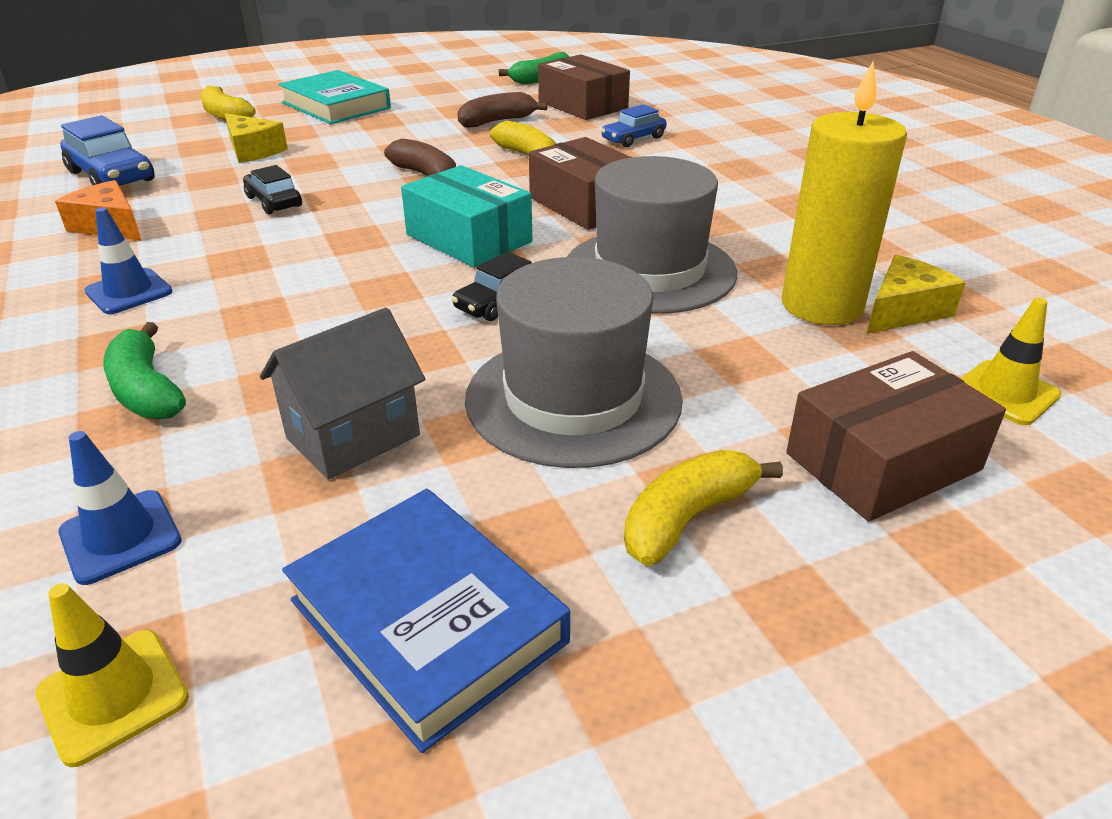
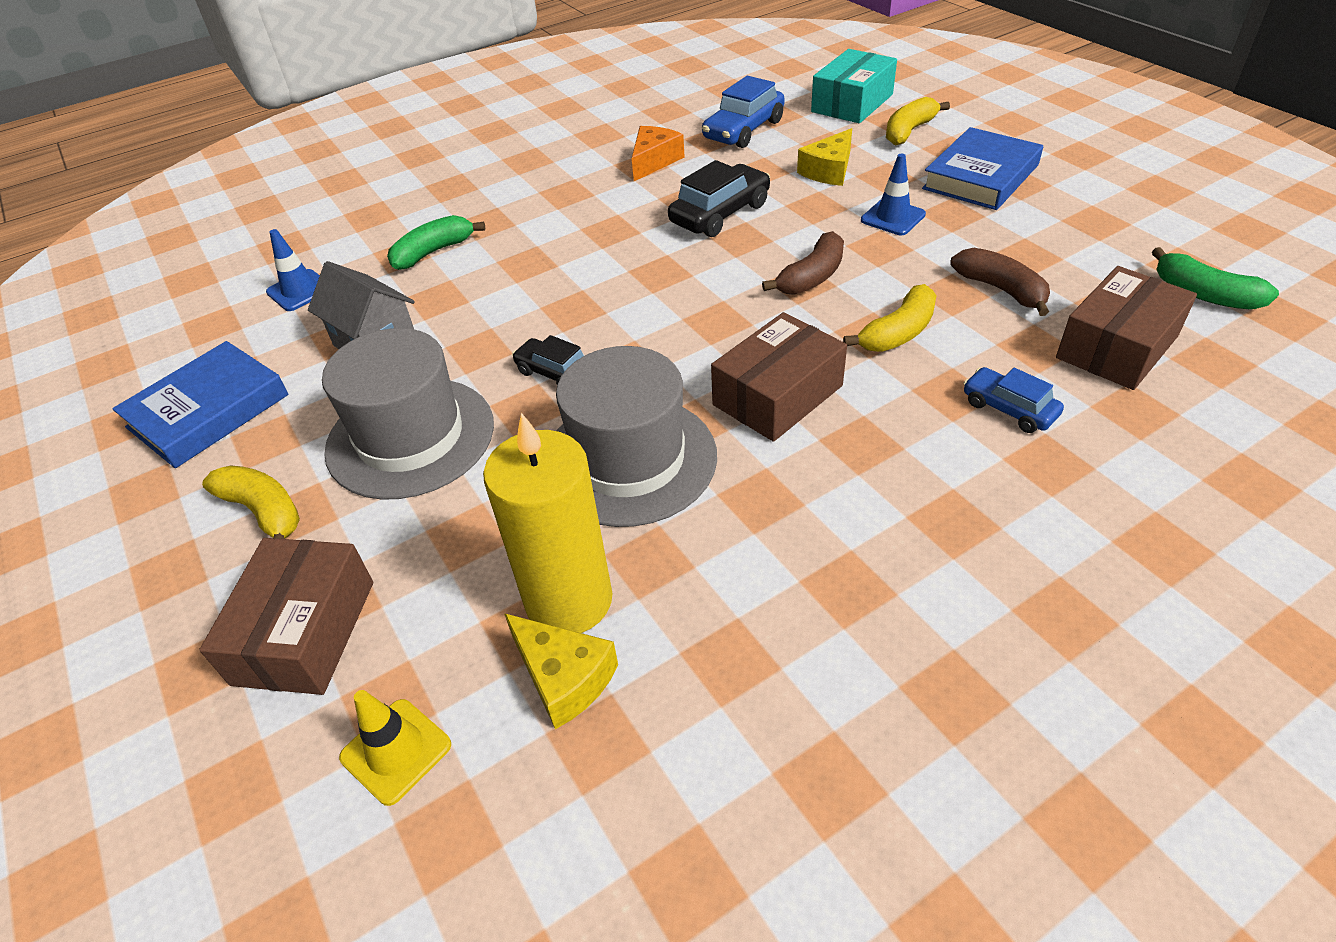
camera: 85 degrees right, 10 degrees up
yellow traffic cone [36,583,189,767] -> none
blue traffic cone [85,207,173,314] -> blue traffic cone moved to [861,154,926,235]
black car [243,165,302,214] -> black car [668,160,770,237], size x1.60
turquoise book [278,70,391,124] -> blue book [922,127,1043,210]
turquoise box [401,165,532,267] -> turquoise box moved to [811,49,897,123]
brown box [786,351,1006,522] -> brown box turned 45 degrees clockwise [199,538,373,695]

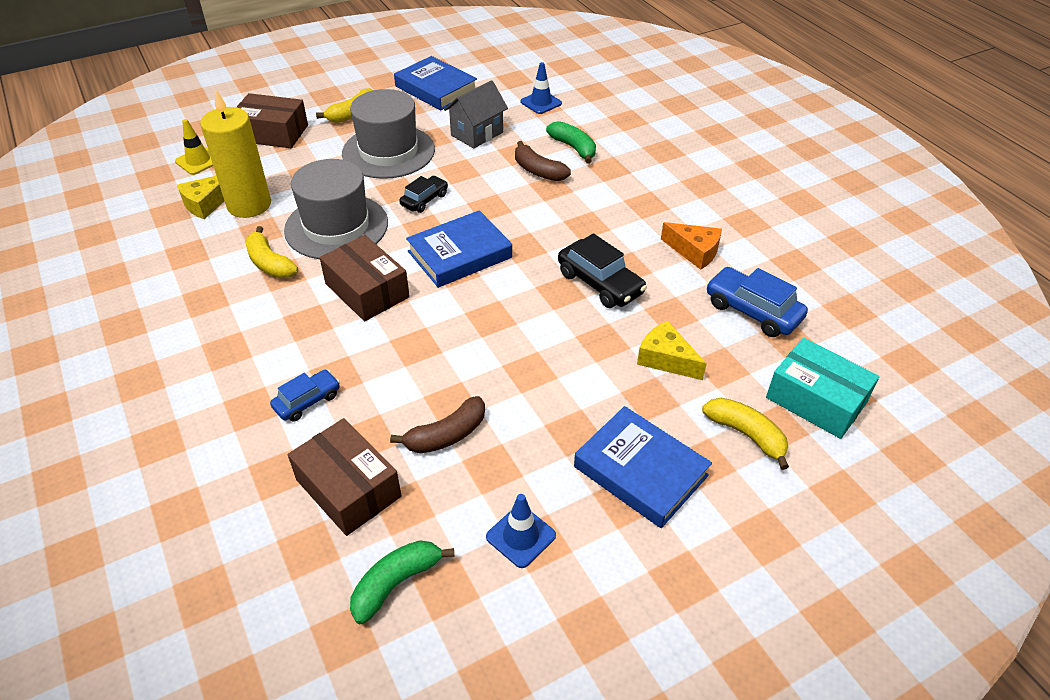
camera: 90 degrees right, 0 degrees up
brown banana [762,231,844,295] -> brown banana moved to [515,141,571,181]
yellow banana [843,284,937,352] -> yellow banana moved to [245,226,298,278]
blue traffic cone [861,154,926,235] -> blue traffic cone moved to [486,494,556,568]
none -> blue book [406,210,512,288]

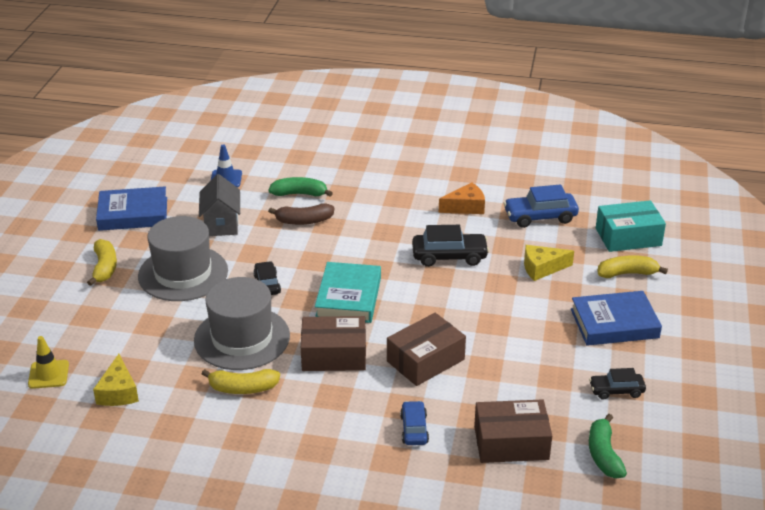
camera: 50 degrees left, 10 degrees down
yellow candle [200,90,271,218] -> none
brown box [237,93,308,148] -> brown box moved to [387,313,466,386]
brown banana [390,396,485,453] -> none
blue book [406,210,512,288] -> turquoise book [315,262,381,323]
blue traffic cone [486,494,556,568] -> black car [589,368,646,400]

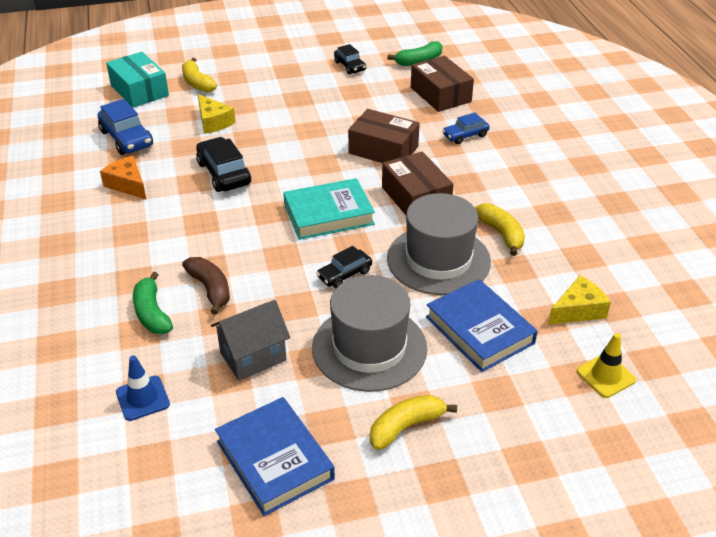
camera: 115 degrees left, 5 degrees up
blue book [571,291,662,346] -> blue book moved to [426,279,538,372]

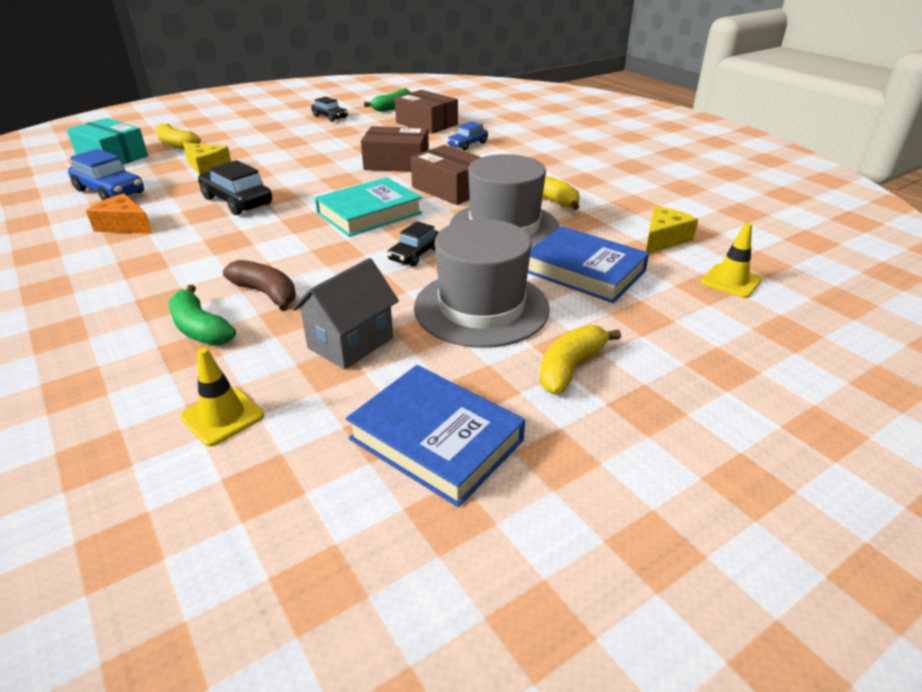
camera: 20 degrees left, 5 degrees down
blue traffic cone [116,355,170,421] -> yellow traffic cone [180,347,264,446]

